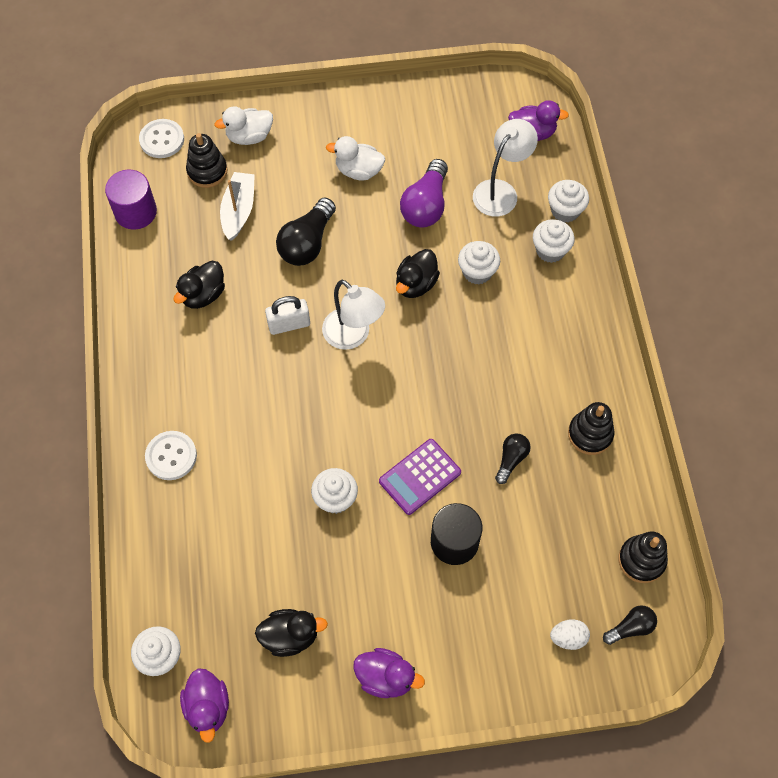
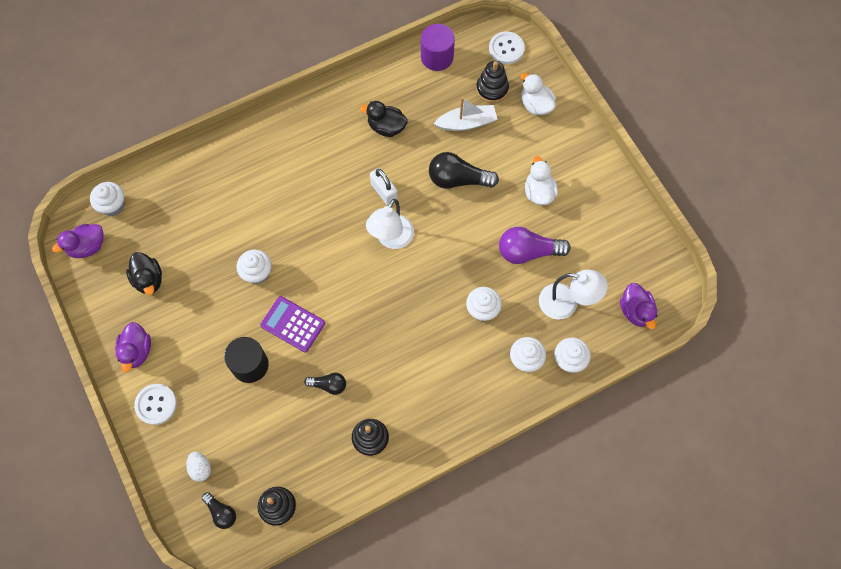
camera: 70 degrees right, 5 degrees up
white button [145,431,197,480] -> white button moved to [134,384,177,425]
black duck [396,249,440,298] -> none

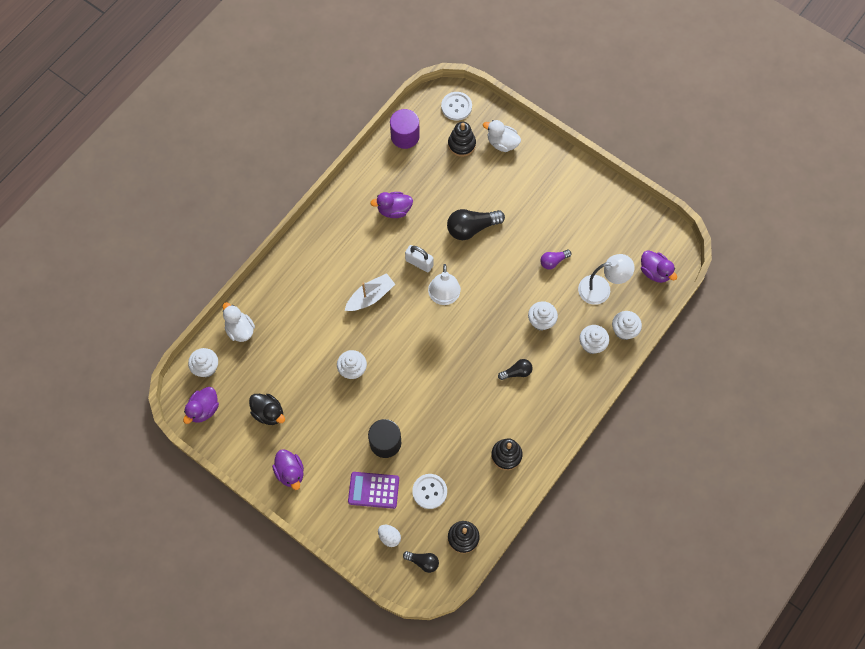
camera: 25 degrees left, 0 degrees up
white button [134,384,177,425] -> white button moved to [412,474,447,509]
purple calculator [260,296,325,352] -> purple calculator moved to [348,472,399,509]
black light bulb [304,373,346,395] -> black light bulb moved to [498,359,533,380]
black duck [360,101,408,137] -> purple duck [370,192,413,218]
white boat [433,97,498,131] -> white boat moved to [345,273,395,311]
purple light bulb [499,227,571,264] -> purple light bulb [540,250,571,269], size x0.56
white duck [525,156,558,205] -> white duck moved to [223,302,255,342]

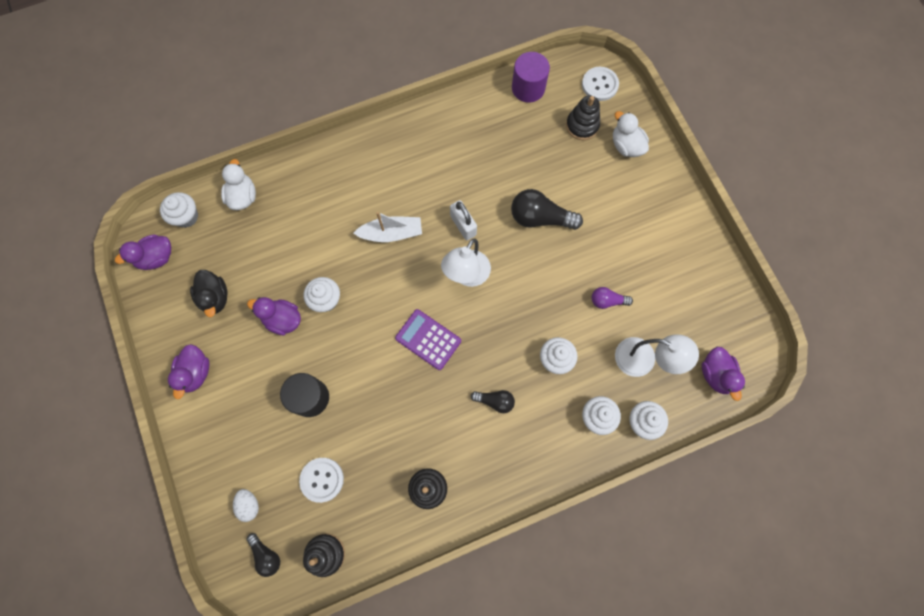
camera: 30 degrees right, 5 degrees up
purple calculator [348,472,399,509] -> purple calculator moved to [395,309,461,370]
purple duck [370,192,413,218] -> purple duck moved to [247,297,301,336]

